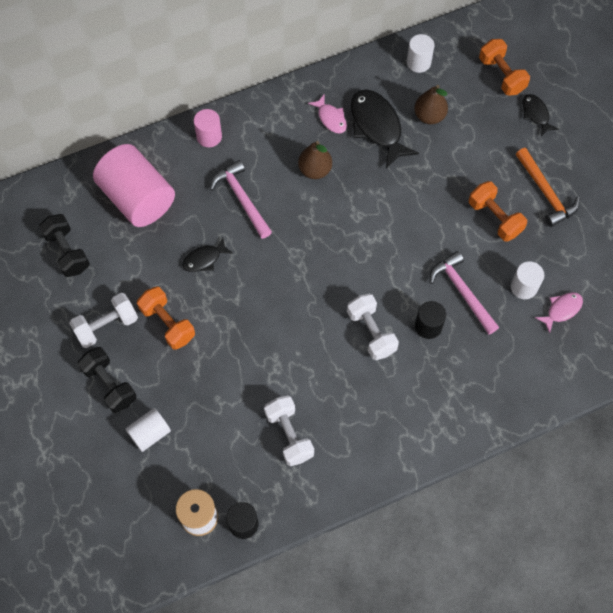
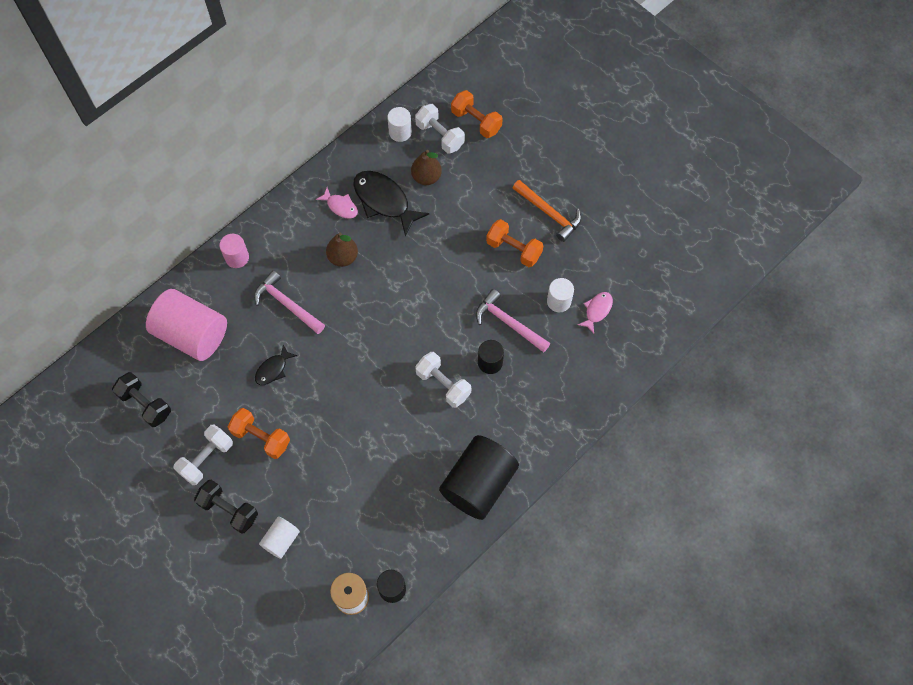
camera: 20 degrees left, 0 degrees up
white dumbbell [264,396,314,466] -> white dumbbell moved to [415,104,465,153]
black fish [523,94,559,136] -> none
none -> black cylinder [439,435,519,520]

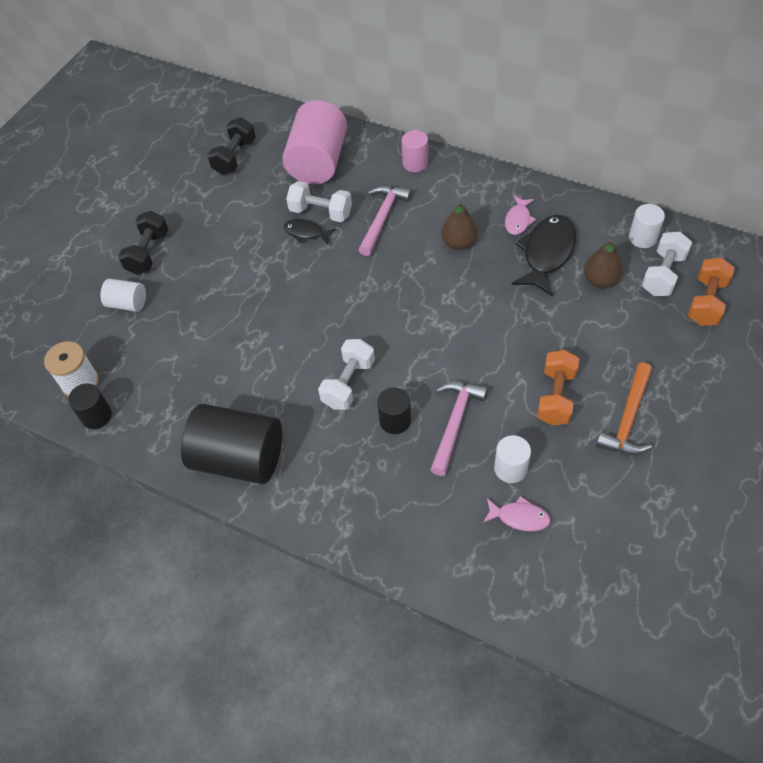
camera: 75 degrees right, 10 degrees down
white dumbbell [174,424,233,485] -> white dumbbell moved to [286,181,352,222]
orange dumbbell [228,408,290,459] -> none

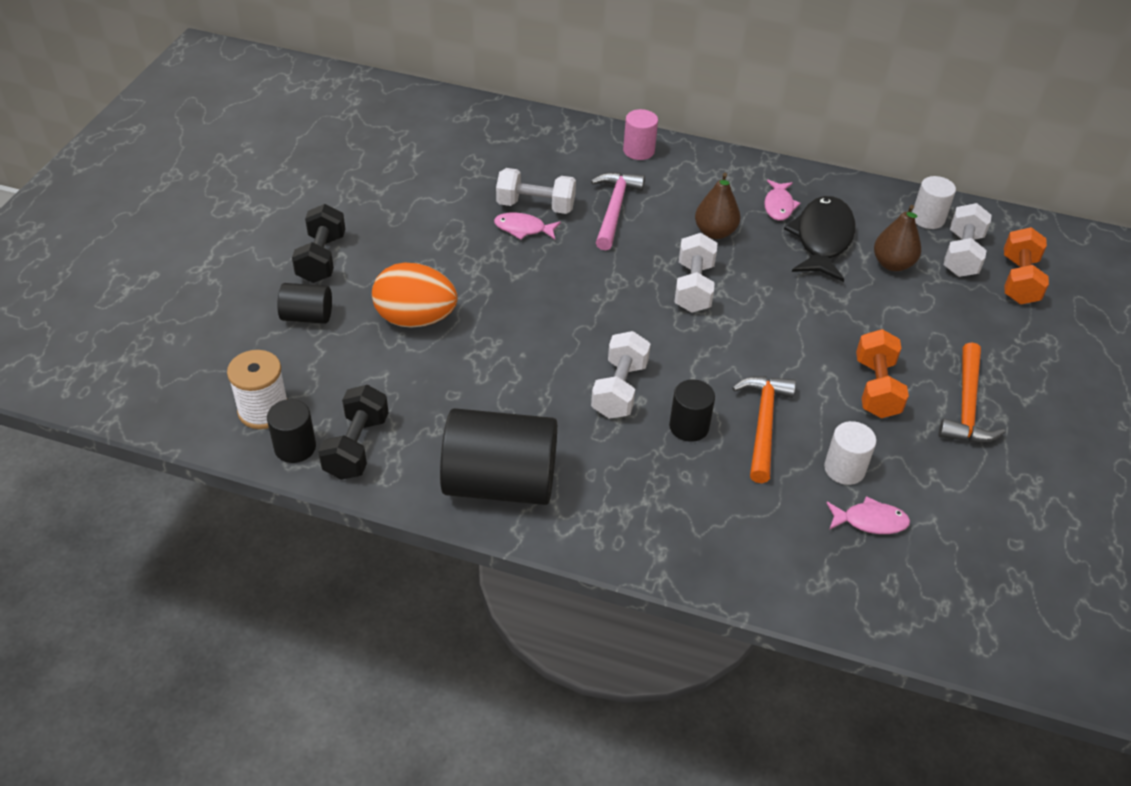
camera: 15 degrees left, 10 degrees down
white cylinder [100,279,146,312] -> black cylinder [277,283,332,324]
black dumbbell [207,117,256,175] -> black dumbbell moved to [318,385,389,480]
pink cylinder [282,100,347,184] -> none
black fish [284,219,336,244] -> pink fish [494,212,561,240]
pink hammer [430,382,488,476] -> orange hammer [732,376,796,483]
none -> orange egg [372,263,458,328]
none -> white dumbbell [674,233,717,313]

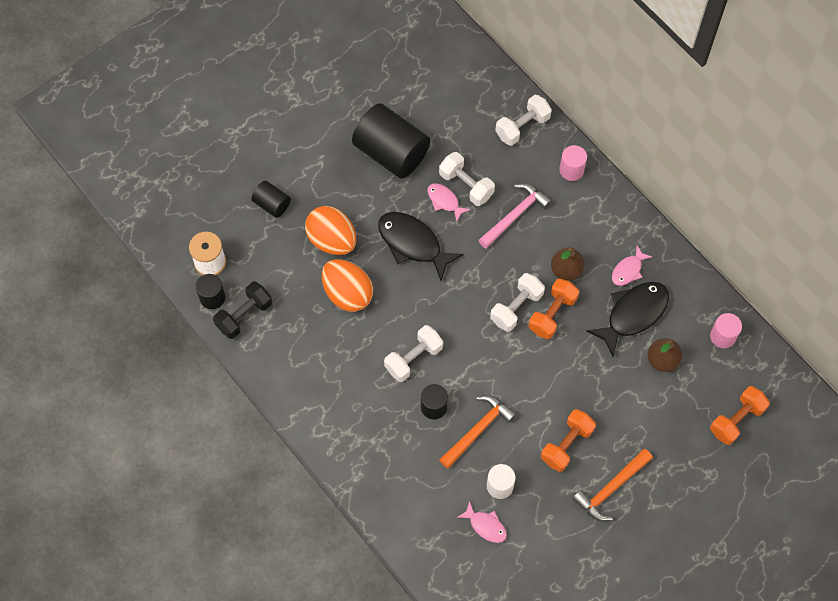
camera: 35 degrees right, 20 degrees up
black dumbbell [292,204,345,283] -> none
black cylinder [440,408,557,505] -> black cylinder moved to [352,103,430,179]
white cylinder [912,176,956,229] -> pink cylinder [710,313,742,348]
white dumbbell [944,203,992,277] -> white dumbbell moved to [495,95,552,146]
none -> orange egg [322,259,373,312]
none -> black fish [378,212,464,281]
none -> orange dumbbell [529,278,579,339]

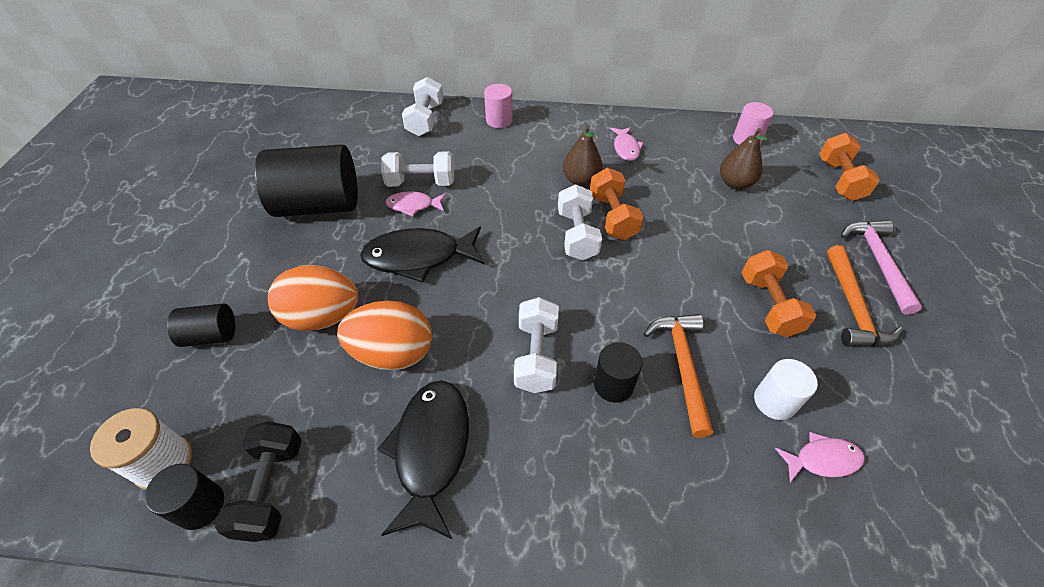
camera: 45 degrees left, 15 degrees down
pink hammer [479,183,552,249] -> pink hammer moved to [841,220,923,315]
black fish [586,282,669,357] -> black fish moved to [377,380,469,540]

